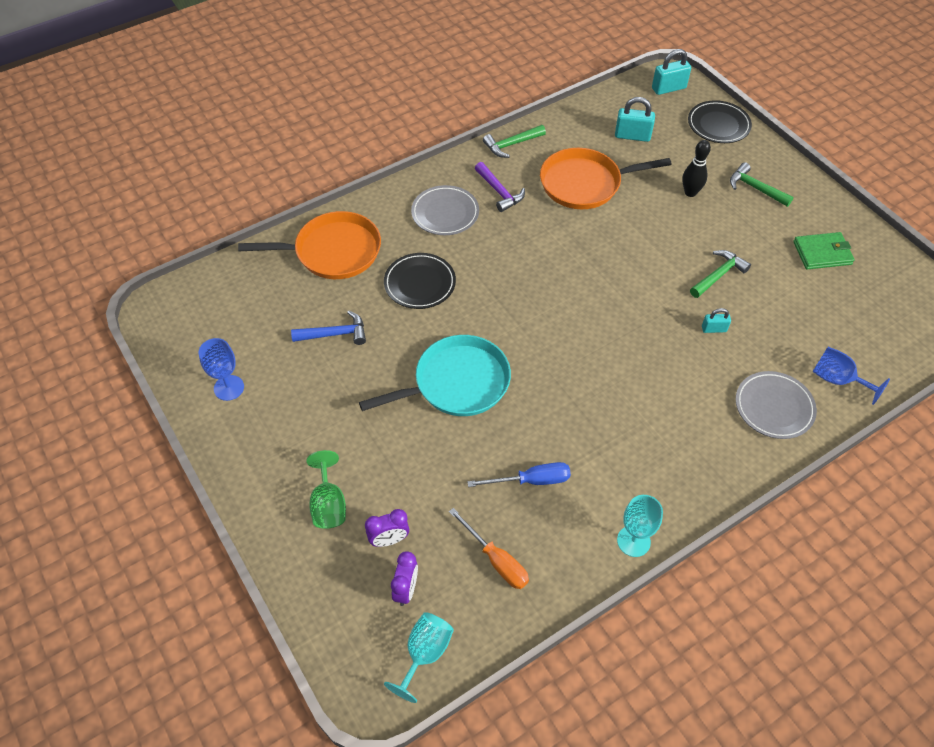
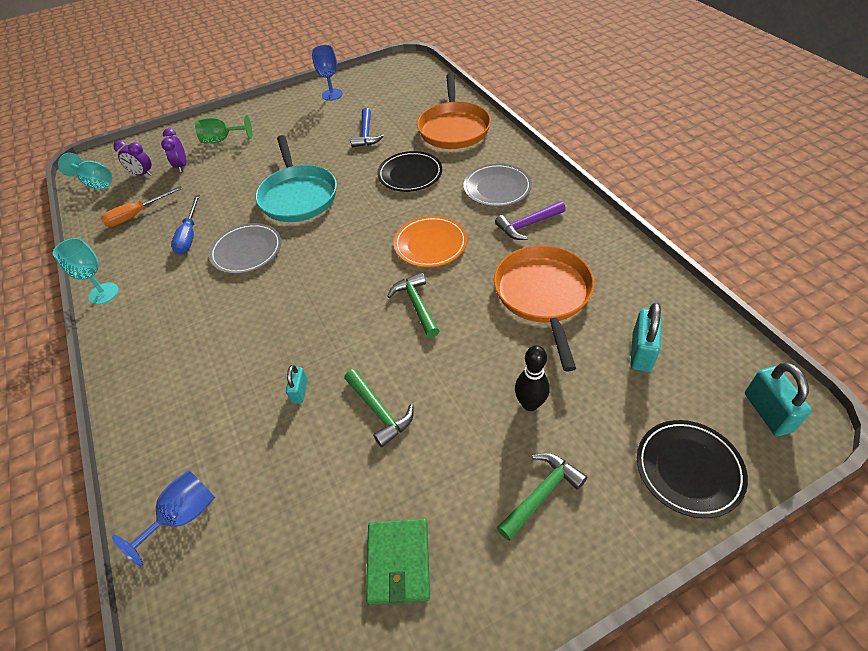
camera: 100 degrees right, 5 degrees down
green hammer [483,125,546,158] -> green hammer moved to [387,272,439,338]
grey plate [736,371,817,439] -> grey plate moved to [209,223,281,274]
none -> orange plate [394,216,467,267]

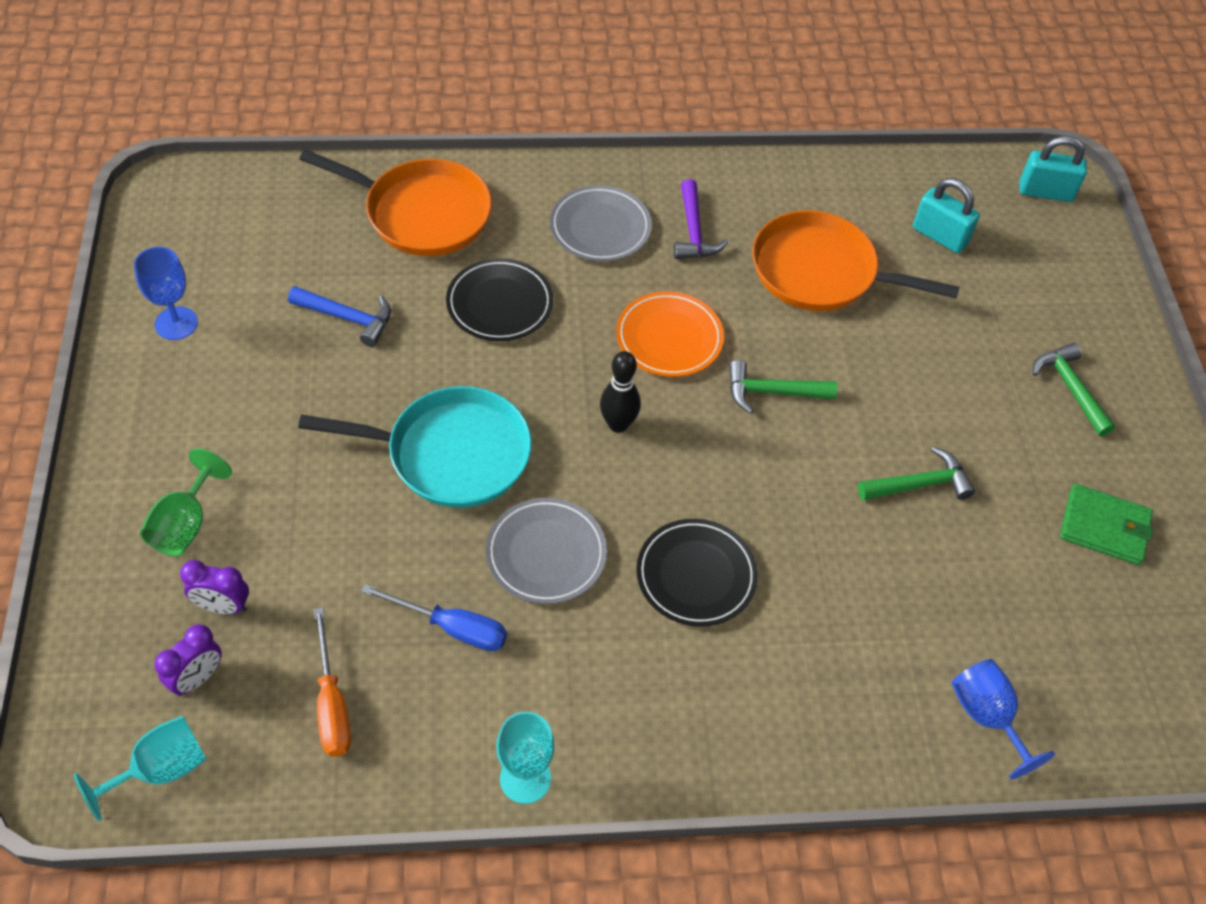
camera: 75 degrees left, 5 degrees up
turquoise padlock [286,365,308,403] -> none
black bowling pin [515,345,550,411] -> black bowling pin moved to [600,351,641,433]
black plate [637,420,748,518] -> black plate moved to [636,519,758,627]

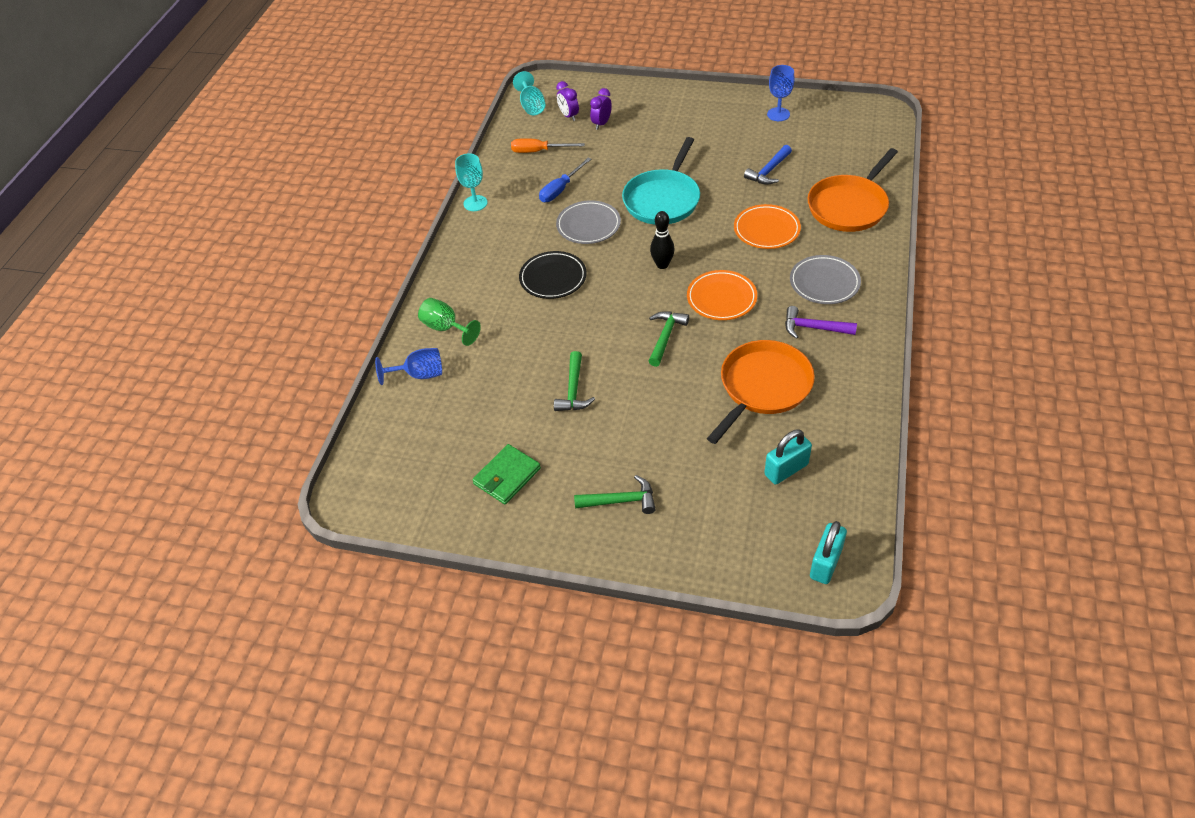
camera: 115 degrees right, 5 degrees down
green goblet [140,448,232,556] -> green goblet moved to [418,298,481,346]
black plate [446,258,553,341] -> orange plate [734,204,801,249]

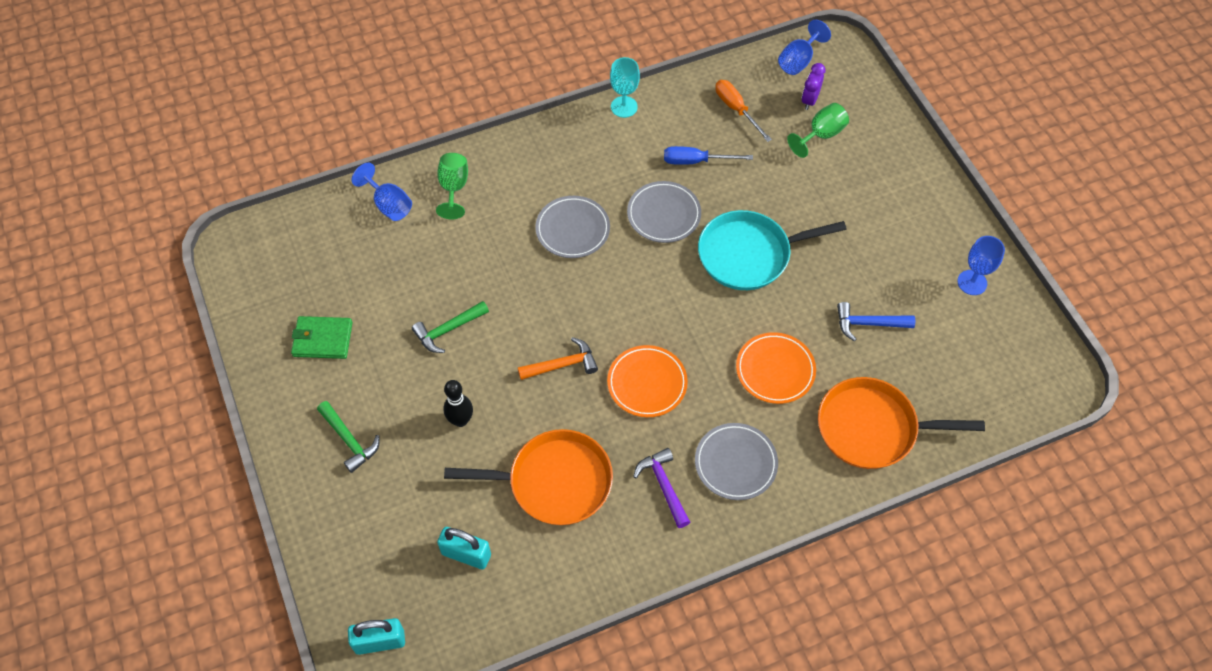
camera: 50 degrees right, 10 degrees up
turquoise goblet [513,71,545,115] -> blue goblet [778,20,831,75]
black plate [519,251,587,299] -> grey plate [535,196,610,258]
purple clock [590,88,612,130] -> green goblet [787,103,849,158]
green hammer [649,311,689,367] -> orange hammer [518,337,598,380]
black bowling pin [650,211,675,269] -> black bowling pin moved to [443,380,473,427]

